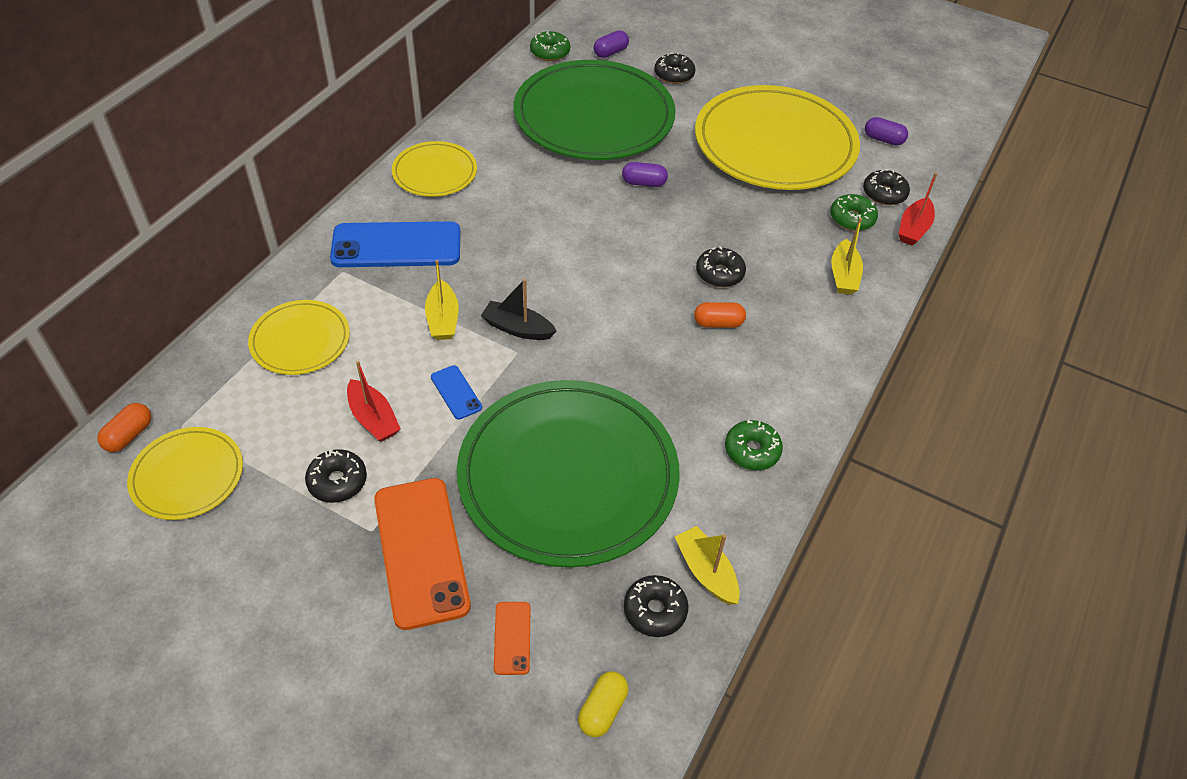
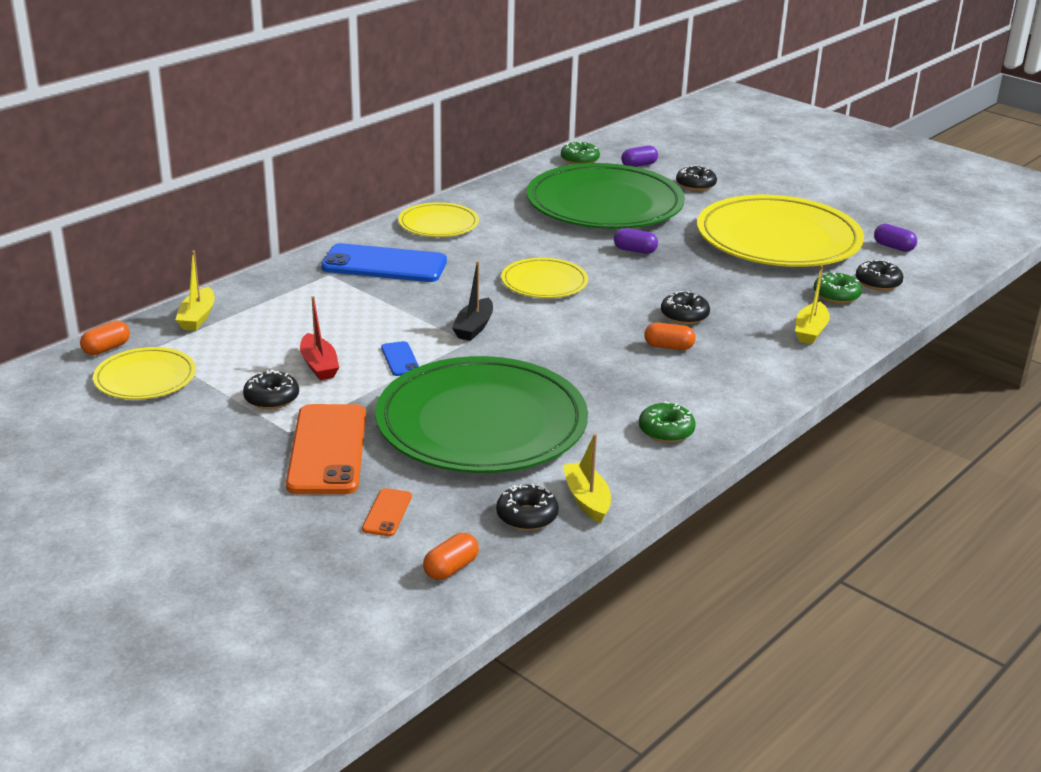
camera: 15 degrees right, 20 degrees down
yellow plate [248,300,350,375] -> yellow plate moved to [501,258,588,298]
yellow boat [425,260,459,340] -> yellow boat moved to [175,251,215,331]
black boat [481,279,556,340] -> black boat turned 105 degrees counterclockwise [452,261,493,341]
yellow capsule [578,671,628,737] -> orange capsule [423,533,479,580]
red boat [899,172,937,246] -> none

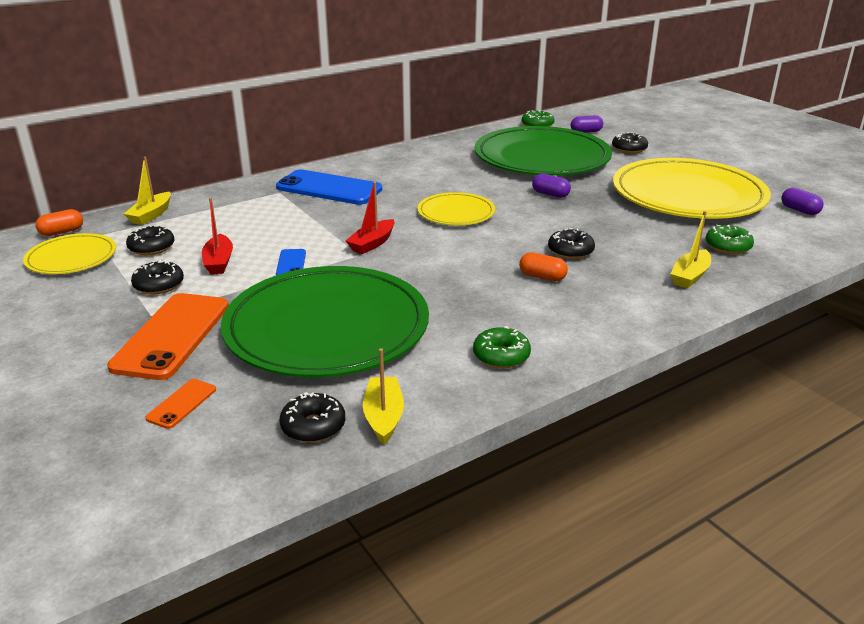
camera: 15 degrees right, 0 degrees up
yellow plate [398,202,479,237] -> none
orange capsule [423,533,479,580] -> none
black boat [452,261,493,341] -> red boat [346,182,395,254]
black donut [856,260,903,291] -> black donut moved to [126,225,174,255]

